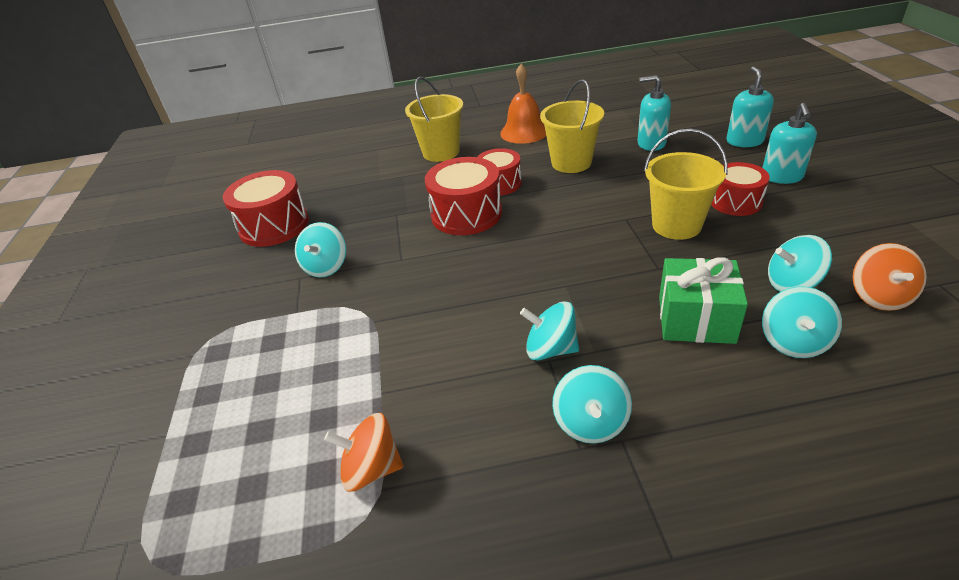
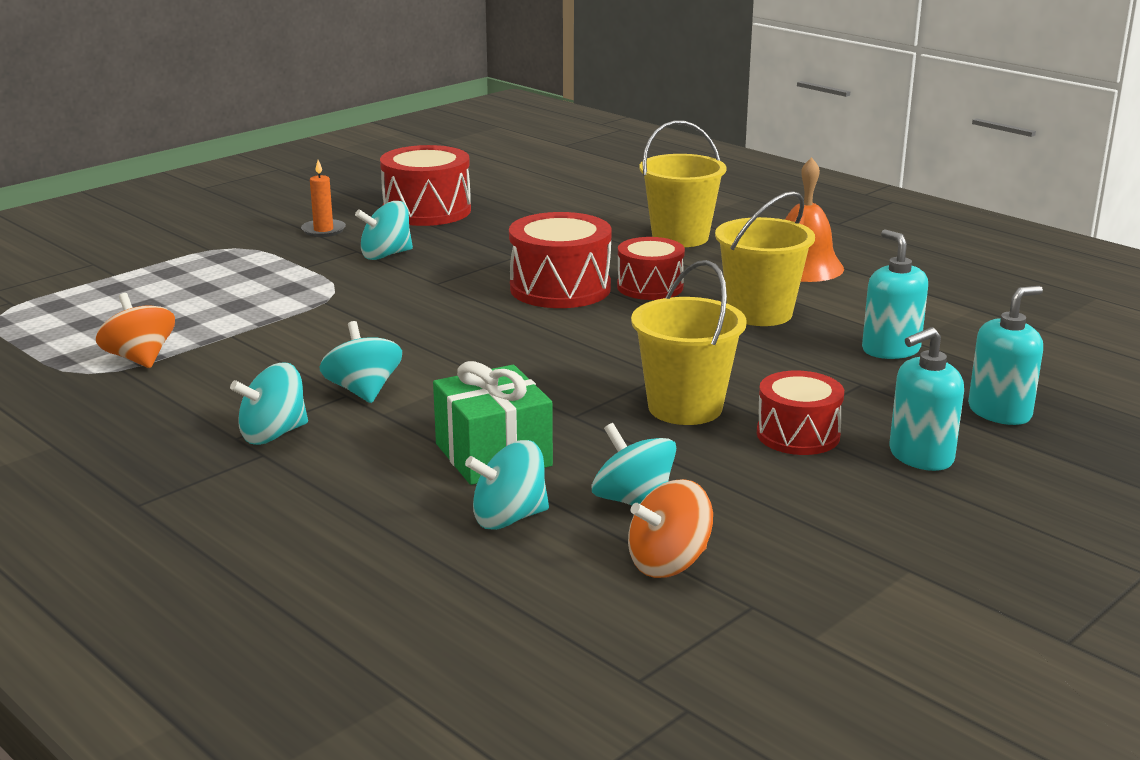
camera: 50 degrees right, 15 degrees down
none -> orange candle [301,160,346,237]

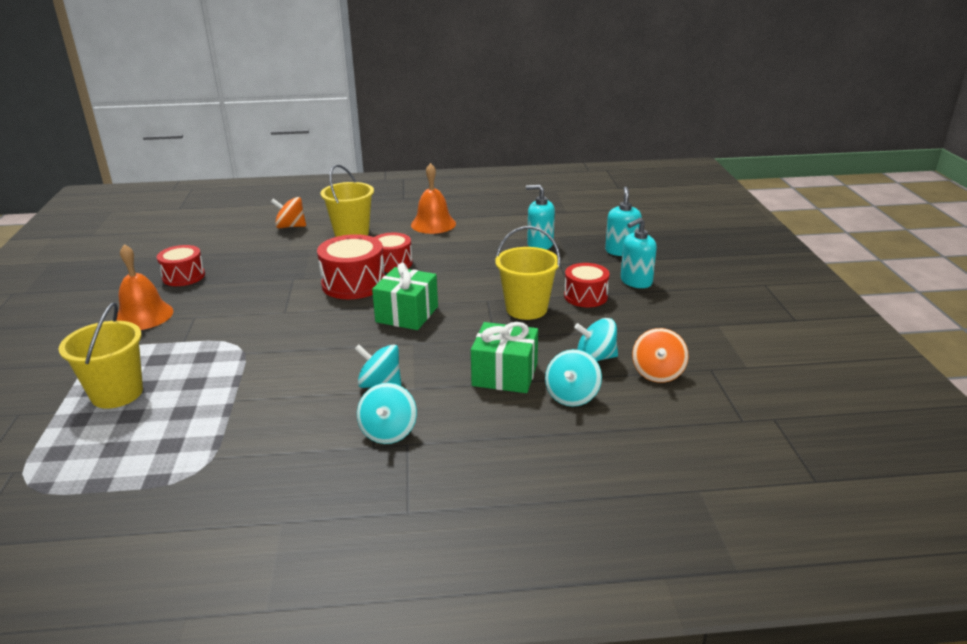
camera: 50 degrees left, 5 degrees up
orange spinning top [96,293,175,368] -> orange spinning top moved to [271,197,306,228]
orange candle [301,160,346,237] -> orange bell [116,244,174,330]
turquoise spinning top [355,201,413,260] -> none
red drum [380,145,471,226] -> red drum [157,245,205,286], size x0.66
yellow bucket [715,191,815,326] -> yellow bucket moved to [58,302,143,408]
turquoise soap dispenser [889,327,964,471] -> turquoise soap dispenser turned 45 degrees clockwise [621,218,657,288]
none -> green gift [372,263,438,330]

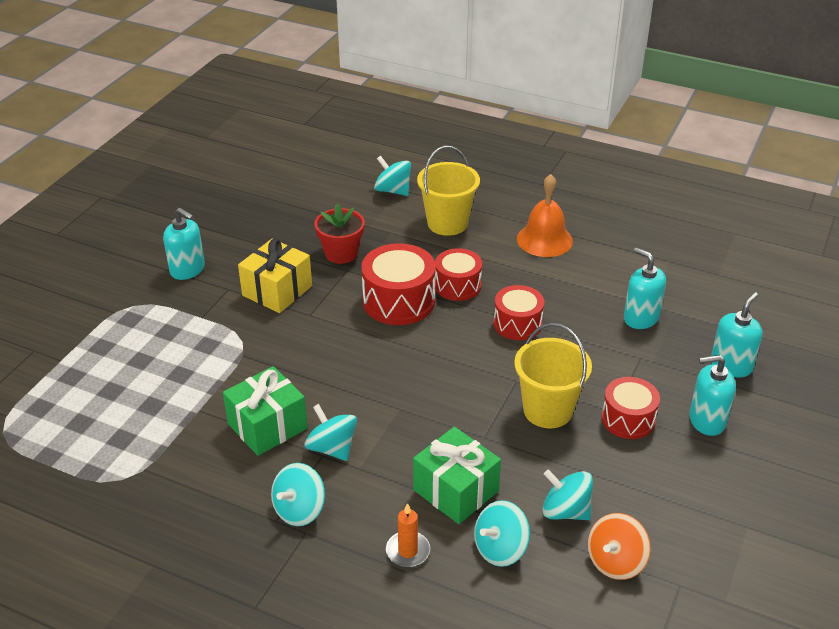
camera: 30 degrees right, 10 degrees up
yellow bucket [58,302,143,408] -> none
orange bell [116,244,174,330] -> turquoise soap dispenser [163,208,205,280]
red drum [157,245,205,286] -> red drum moved to [494,285,544,340]
orange spinning top [271,197,306,228] -> turquoise spinning top [374,156,411,196]
green gift [372,263,438,330] -> green gift moved to [223,366,308,456]
none -> yellow gift [238,239,312,313]
none -> red flower pot [314,203,365,264]
none -> orange candle [386,503,430,567]

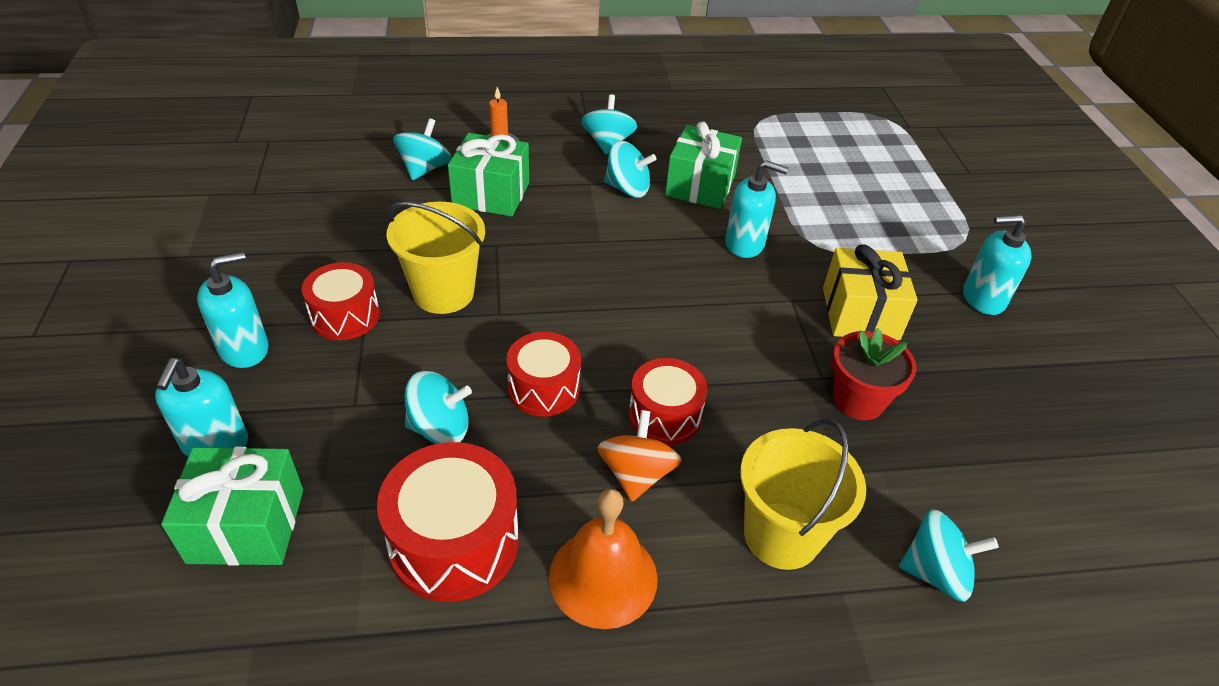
camera: 145 degrees right, 5 degrees up
red drum [361,243,436,325] -> red drum moved to [377,442,519,602]
turquoise spinning top [542,469,593,520] -> turquoise spinning top moved to [405,371,472,444]
orange spinning top [588,513,651,580] -> orange spinning top moved to [597,410,682,501]
turquoise soap dispenser [624,248,666,329] -> turquoise soap dispenser moved to [725,160,788,258]
none -> green gift [161,447,303,566]

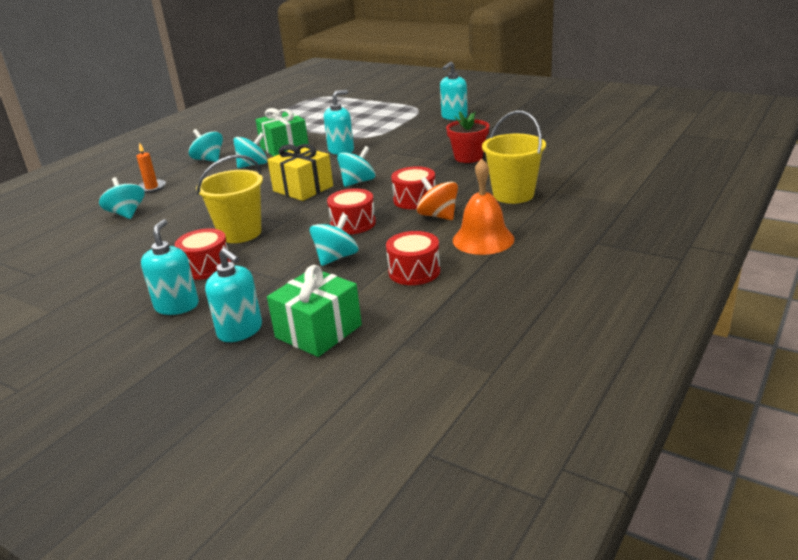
camera: 45 degrees left, 15 degrees down
red drum [377,442,519,602] -> red drum [386,231,440,285], size x0.66
green gift [448,133,529,217] -> none
yellow gift [823,245,918,340] -> yellow gift moved to [268,144,333,201]
turquoise spinning top [899,509,999,602] -> turquoise spinning top moved to [337,146,375,187]

